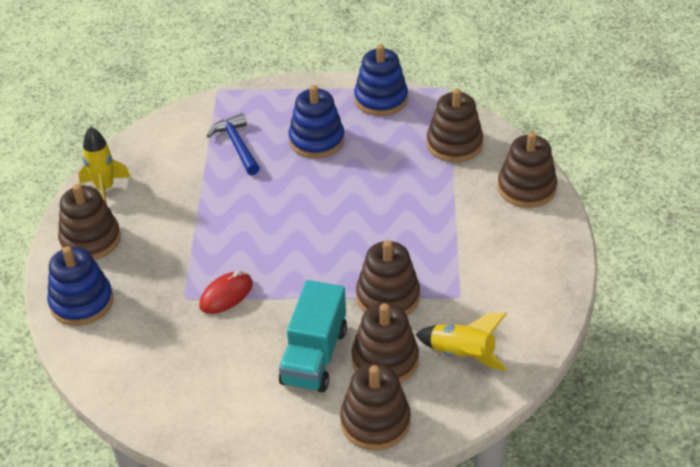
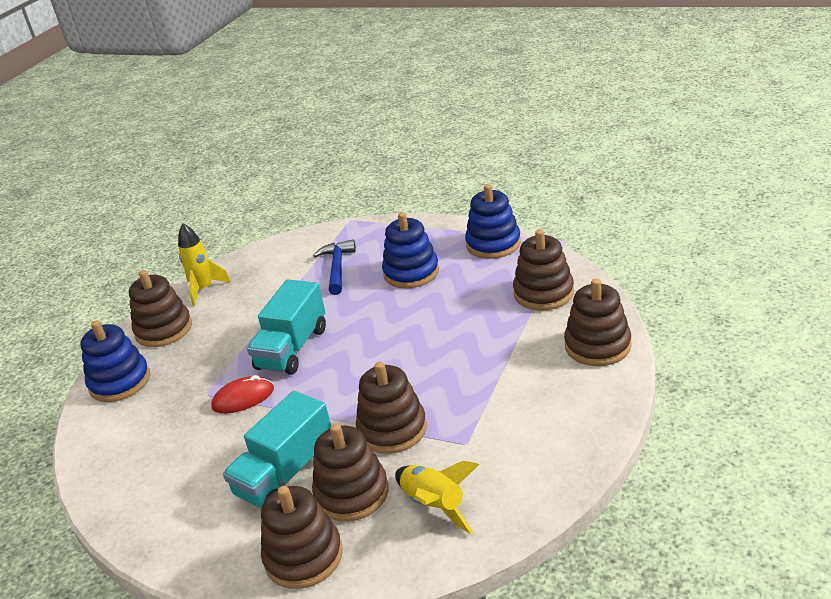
camera: 25 degrees right, 10 degrees down
none -> turquoise truck [247,279,326,375]

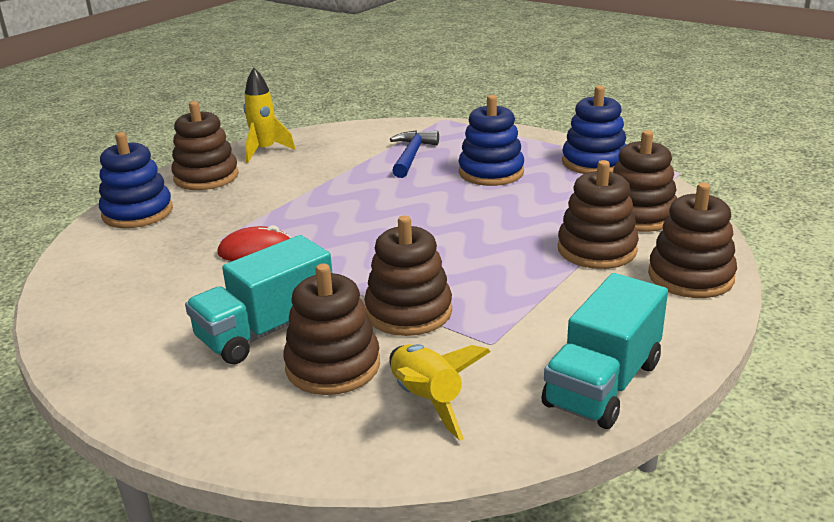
camera: 10 degrees right, 5 degrees down
turquoise truck [247,279,326,375] -> turquoise truck moved to [542,273,668,429]
brown stacking toy [261,486,343,589] -> brown stacking toy moved to [558,160,639,269]

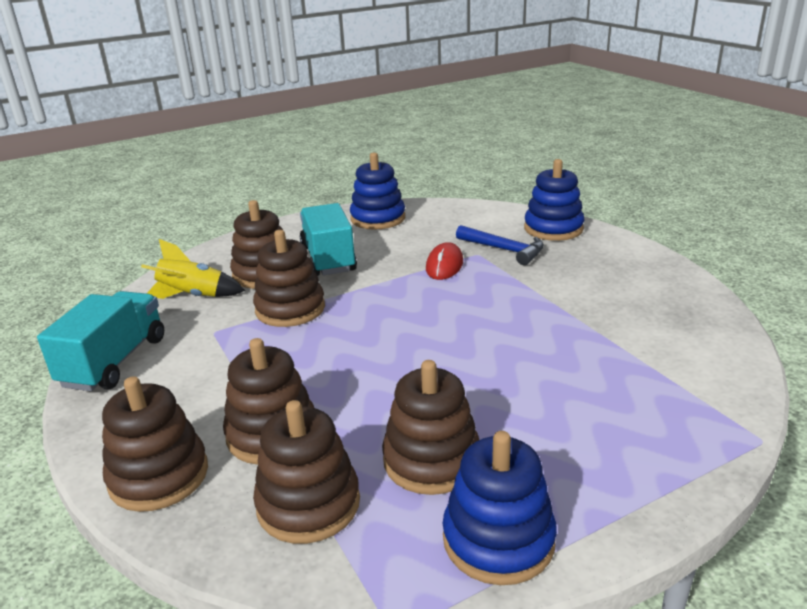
camera: 115 degrees right, 0 degrees up
brown stacking toy [171,101,239,190] -> brown stacking toy moved to [382,360,479,495]
yellow rocket [244,68,295,163] -> none
blue hammer [390,130,439,178] -> blue hammer moved to [456,225,544,265]
blue stacking toy [458,95,524,186] -> blue stacking toy moved to [350,153,405,230]
turquoise truck [542,273,668,429] -> turquoise truck turned 45 degrees clockwise [37,291,164,391]

